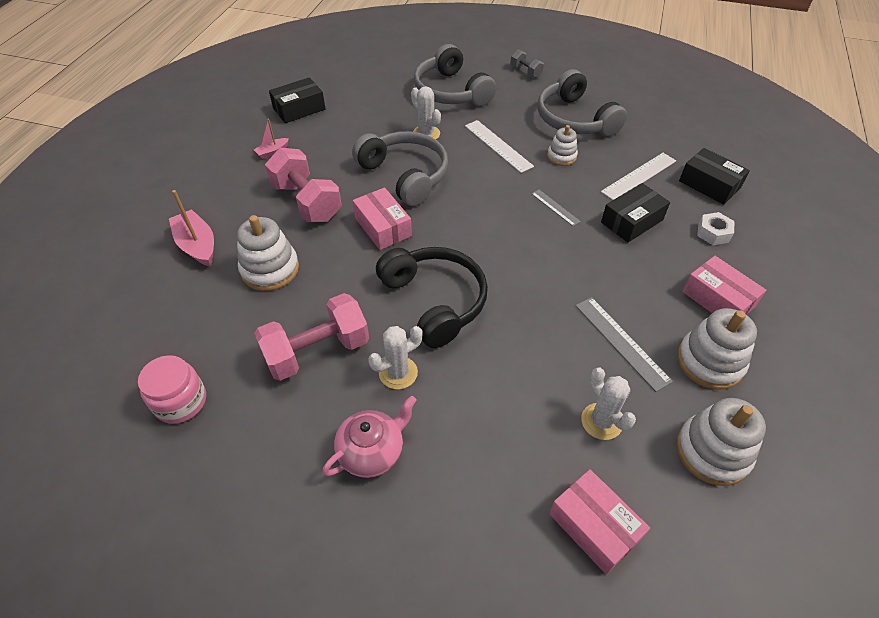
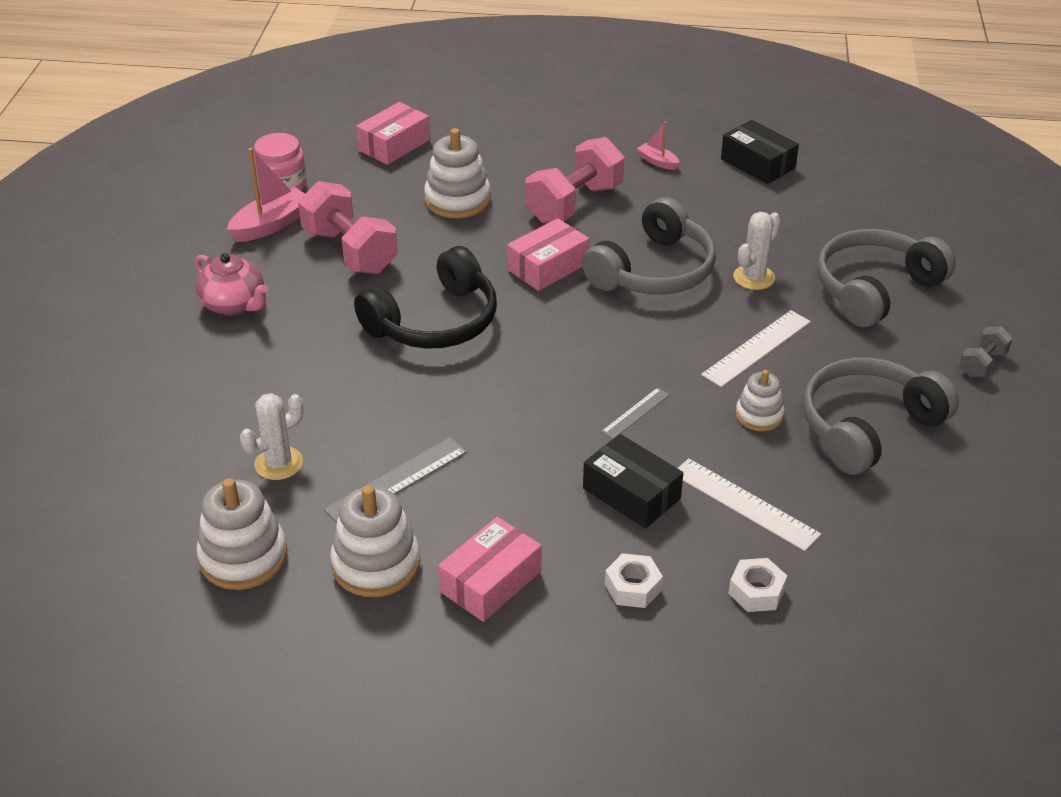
camera: 80 degrees right, 10 degrees down
pink boat [169,190,214,266] -> pink boat moved to [227,148,305,242]
white cactus [368,326,423,389] -> none
pink box [549,469,650,574] -> pink box moved to [356,102,430,165]
black box [679,148,750,204] -> white nut [729,558,787,612]

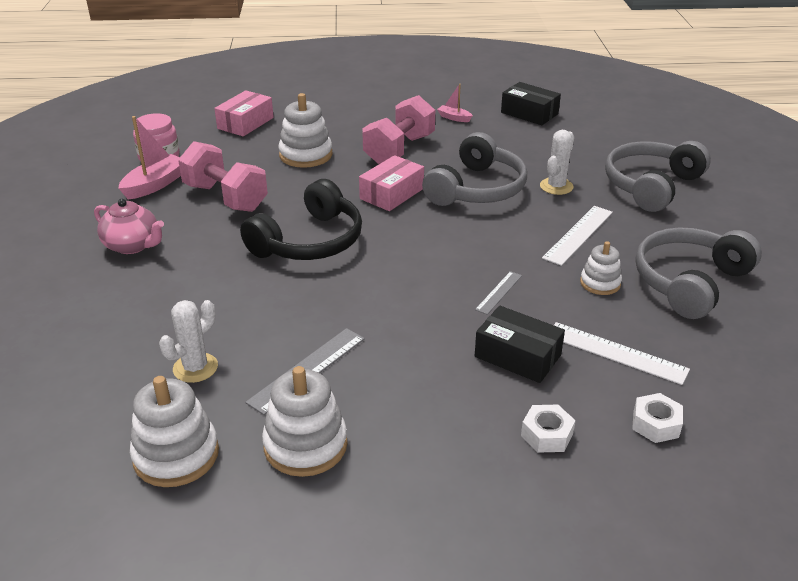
camera: 10 degrees left, 5 degrees down
pink box [438,517,541,622] -> none
grey dumbbell [959,326,1013,377] -> none

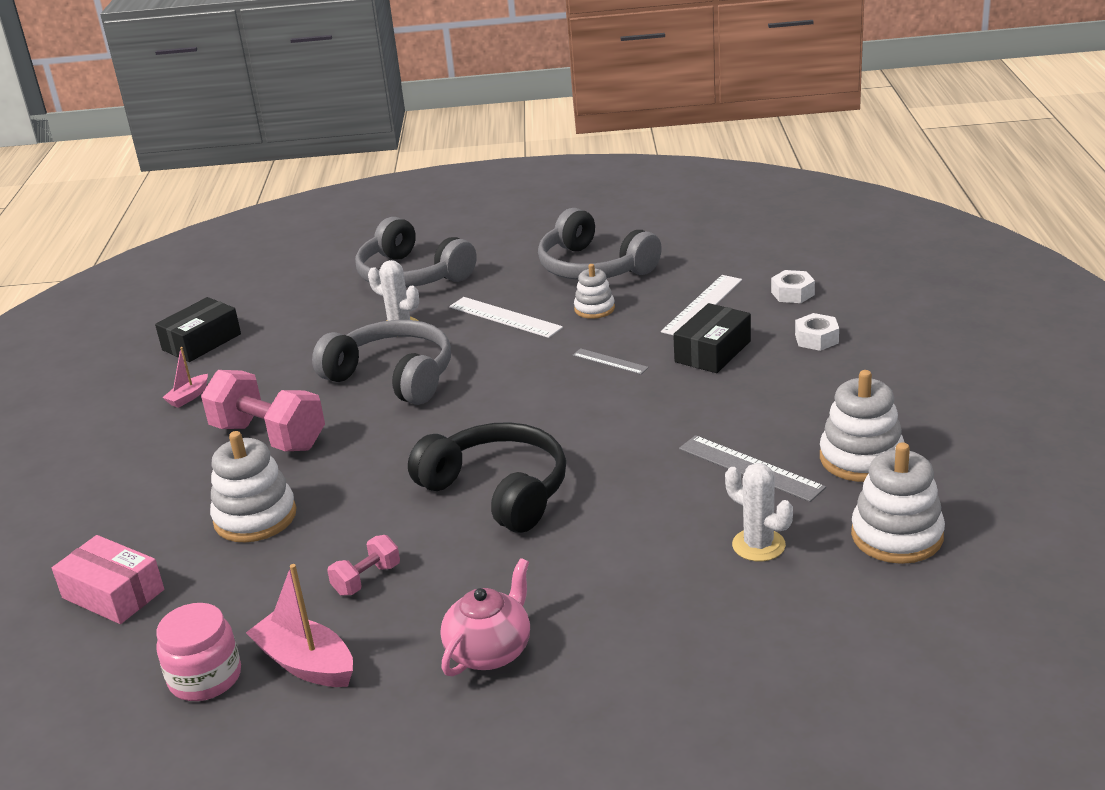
camera: 85 degrees left, 5 degrees down
pink dumbbell [178,141,268,212] -> pink dumbbell [327,535,400,596], size x0.50
pink box [359,155,424,211] -> none

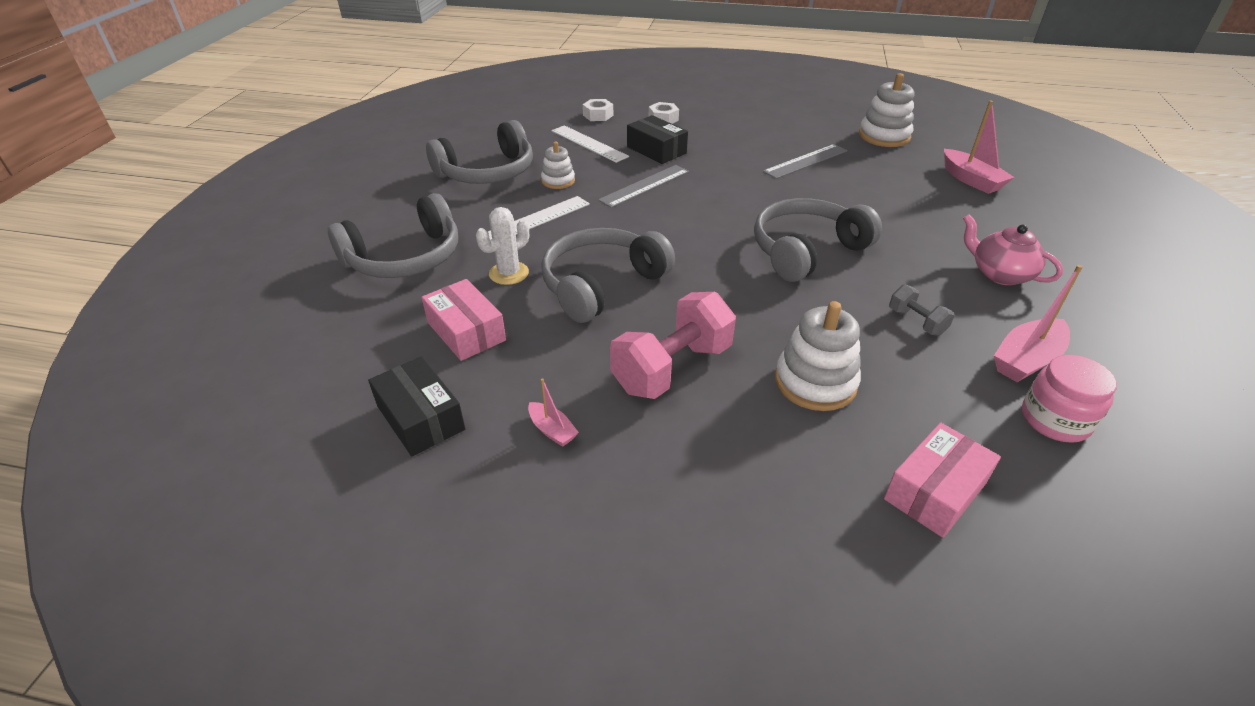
camera: 80 degrees left, 10 degrees up
pink dumbbell [327,535,400,596] -> grey dumbbell [889,284,955,336]
black headphones [408,422,566,533] -> grey headphones [754,198,882,282]
grey ruler [573,348,649,374] -> grey ruler [598,165,689,208], size x1.69
white cactus [725,463,793,561] -> none
white stacking toy [820,370,905,482] -> none
none -> pink box [421,279,506,361]
none -> pink boat [944,100,1015,194]

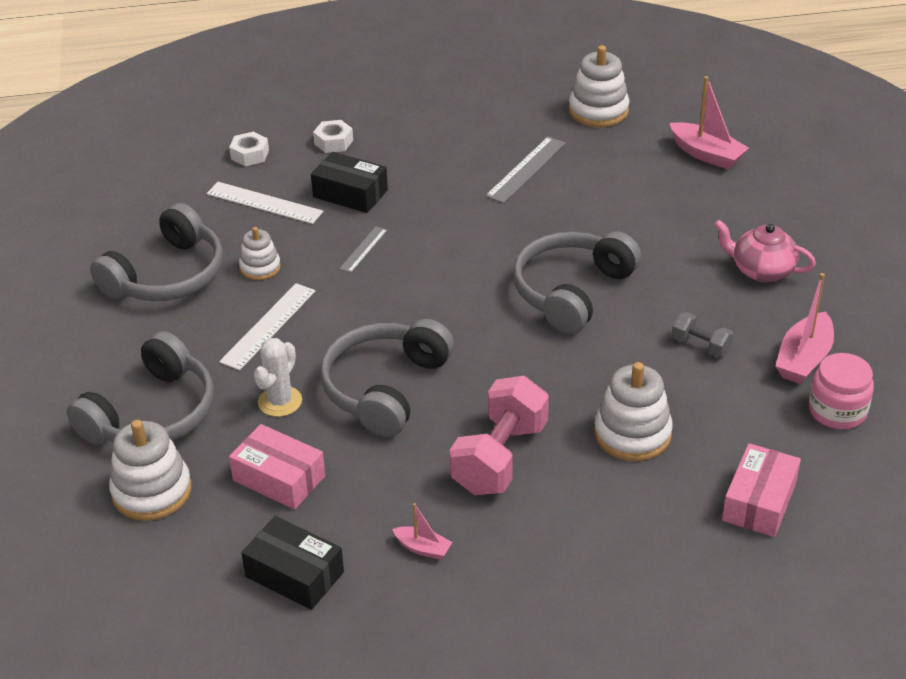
camera: 20 degrees left, 0 degrees up
grey ruler [598,165,689,208] -> grey ruler [339,226,387,273], size x0.59
none -> white stacking toy [109,420,191,521]

